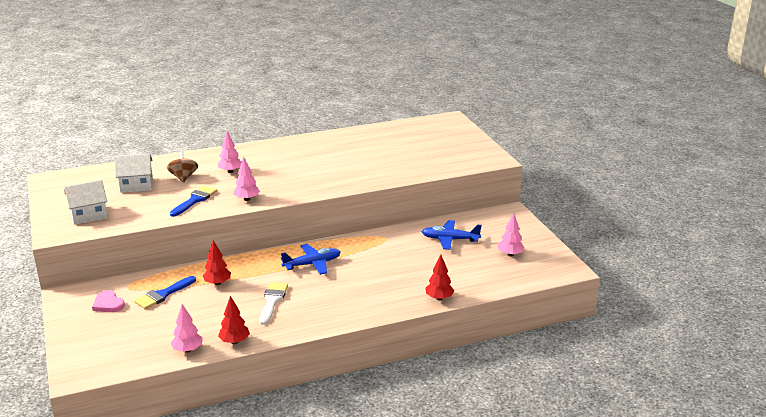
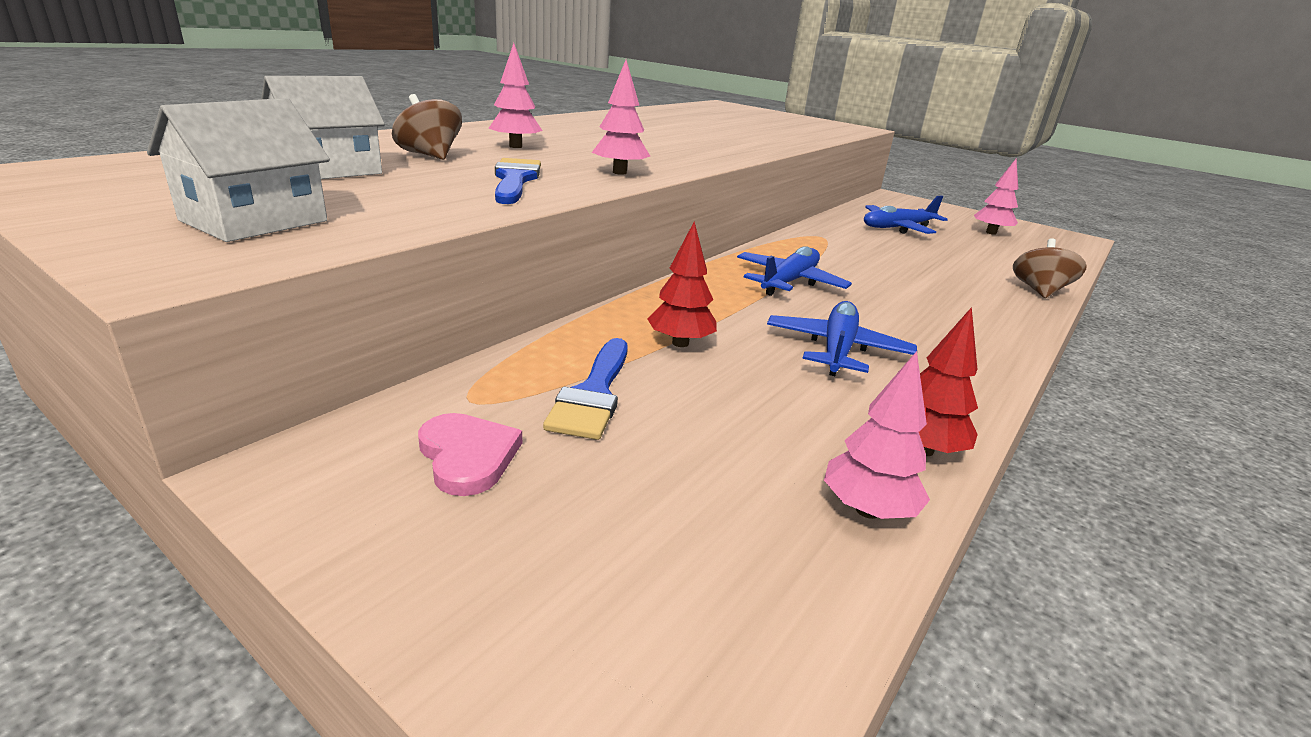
camera: 35 degrees left, 0 degrees up
pink heart [92,290,125,312] -> pink heart turned 135 degrees counterclockwise [418,413,522,496]
white brush [259,282,288,325] -> blue plane [767,301,917,376]
red tree [425,255,454,300] -> brown spinning top [1013,238,1087,298]

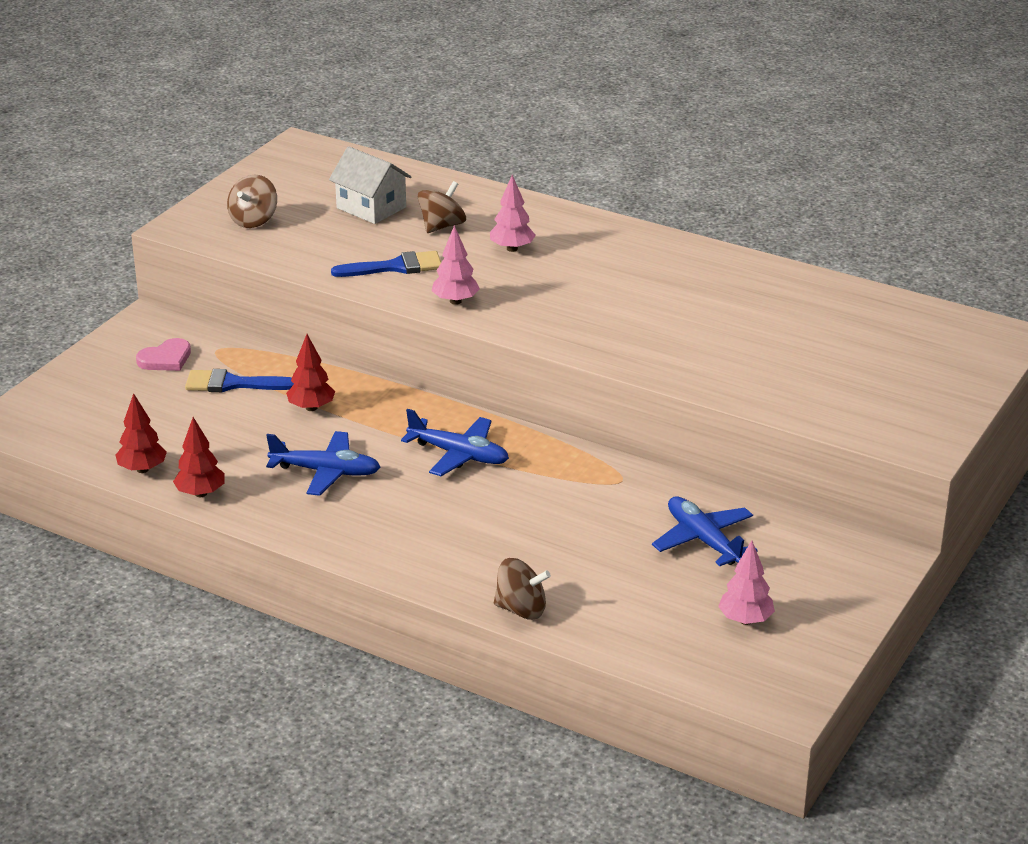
camera: 85 degrees right, 5 degrees up
white house [147,98,330,242] -> brown spinning top [227,175,277,228]
pink tree [824,351,930,519] -> red tree [115,393,167,473]

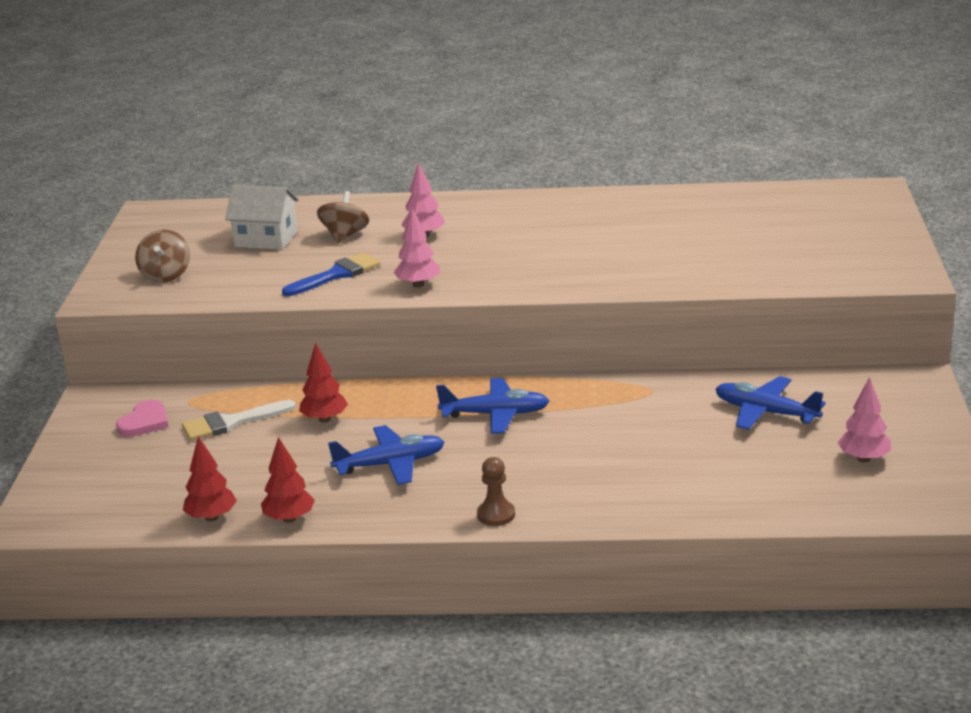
camera: 25 degrees left, 5 degrees down
blue brush [185,369,294,392] -> white brush [182,400,296,441]
brown spinning top [494,558,551,620] -> none
none -> brown pawn [477,457,515,526]

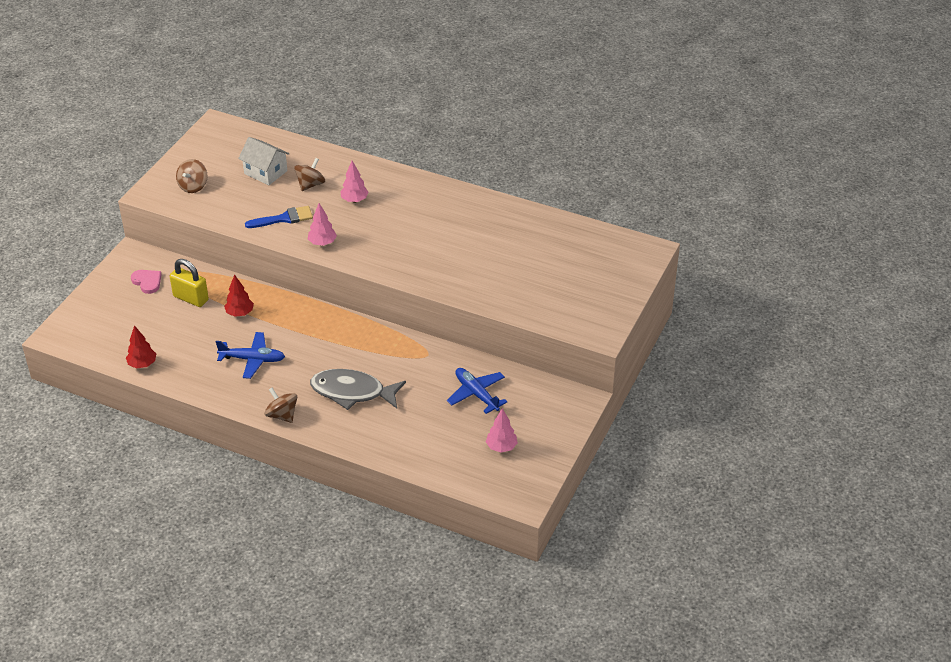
camera: 20 degrees right, 15 degrees up
pink heart [116,400,168,437] -> pink heart turned 90 degrees counterclockwise [131,270,162,294]
white brush [182,400,296,441] -> yellow padlock [170,259,209,307]
red tree [261,437,315,523] -> none
blue plane [436,378,549,434] -> none
brown pawn [477,457,515,526] -> brown spinning top [264,388,297,423]
none -> grey fish [310,369,406,410]

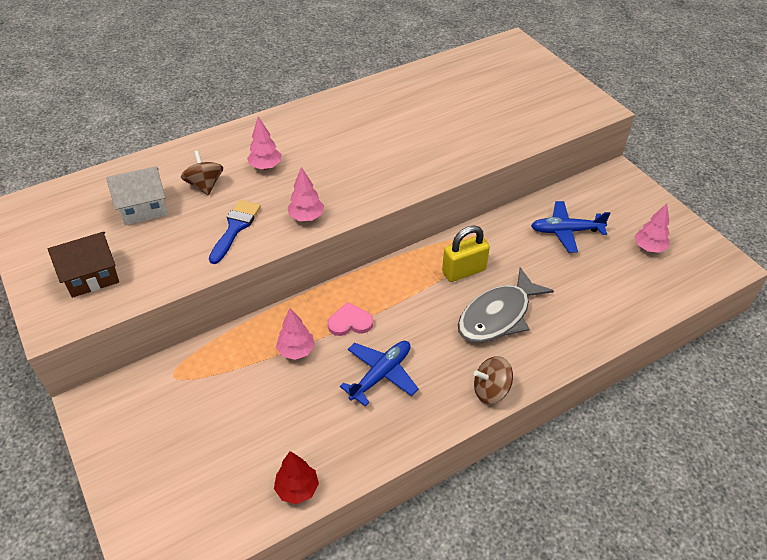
camera: 55 degrees left, 5 degrees up
pink heart [131,270,162,294] -> pink heart moved to [328,302,373,336]
yellow padlock [170,259,209,307] -> yellow padlock moved to [442,226,490,282]
brown spinning top [176,159,207,193] -> brown house [48,232,119,298]
red tree [224,274,254,317] -> pink tree [276,308,315,360]

